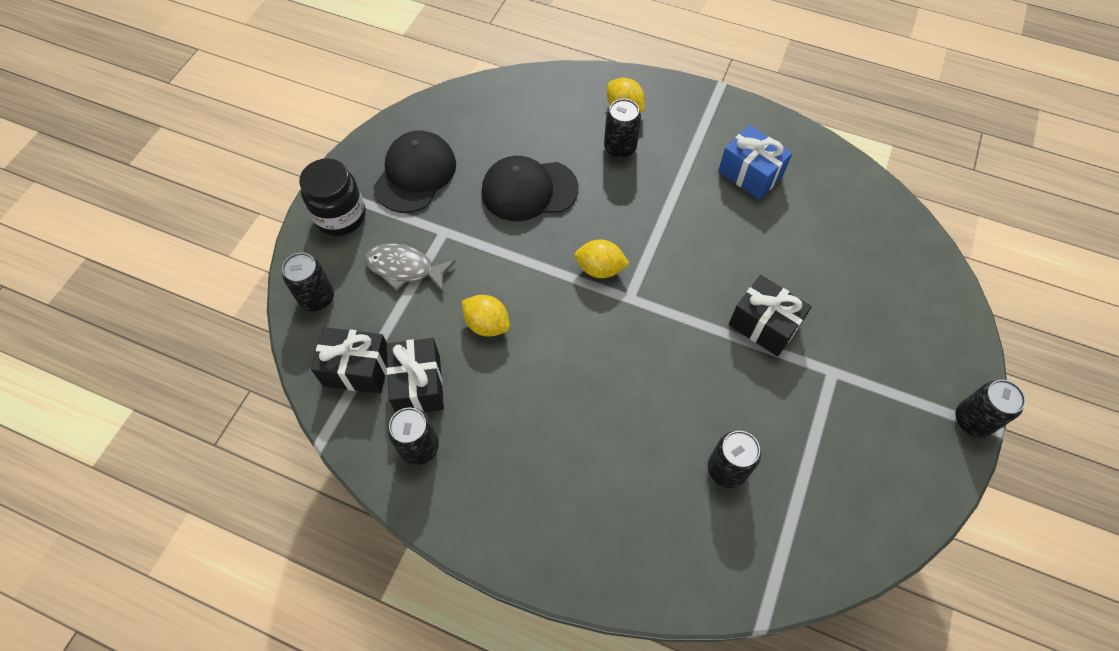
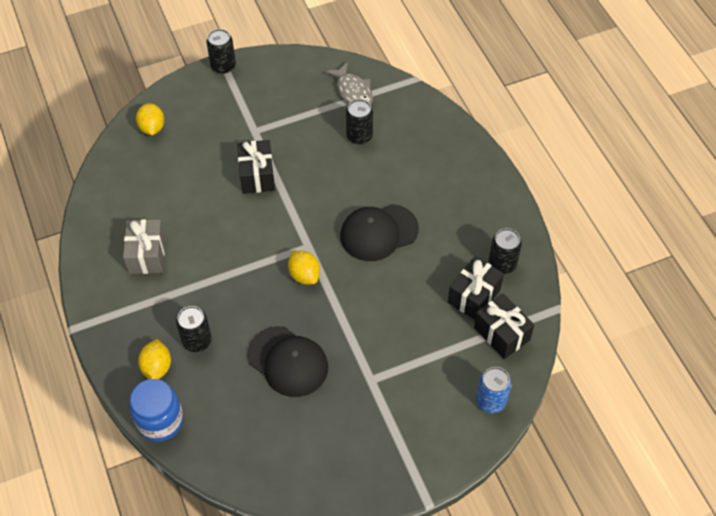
camera: 135 degrees left, 5 degrees down
black can [282,253,334,311] -> blue can [476,367,512,413]
black jar [299,159,366,236] -> none
grey fish [365,243,456,292] -> grey fish moved to [325,62,373,106]
black cap [373,131,456,213] -> black cap moved to [340,204,419,261]
yellow lemon [462,295,510,337] -> yellow lemon moved to [136,103,164,135]
blue gift [718,125,792,200] -> grey gift [123,219,165,274]
none -> blue jar [130,379,183,442]

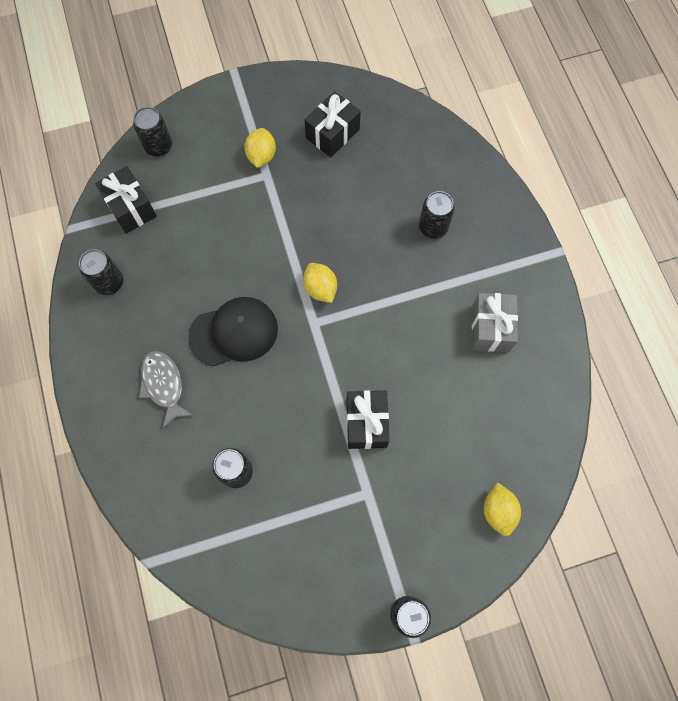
camera: 175 degrees left, 15 degrees up
blue jar [130,379,183,442] -> none
yellow lemon [138,339,171,379] -> yellow lemon moved to [244,128,276,168]
black cap [247,326,328,397] -> none
grey fish [325,62,373,106] -> grey fish moved to [139,351,194,429]
black gift [448,256,504,319] -> black gift moved to [305,91,361,157]
blue can [476,367,512,413] -> black can [133,107,172,156]

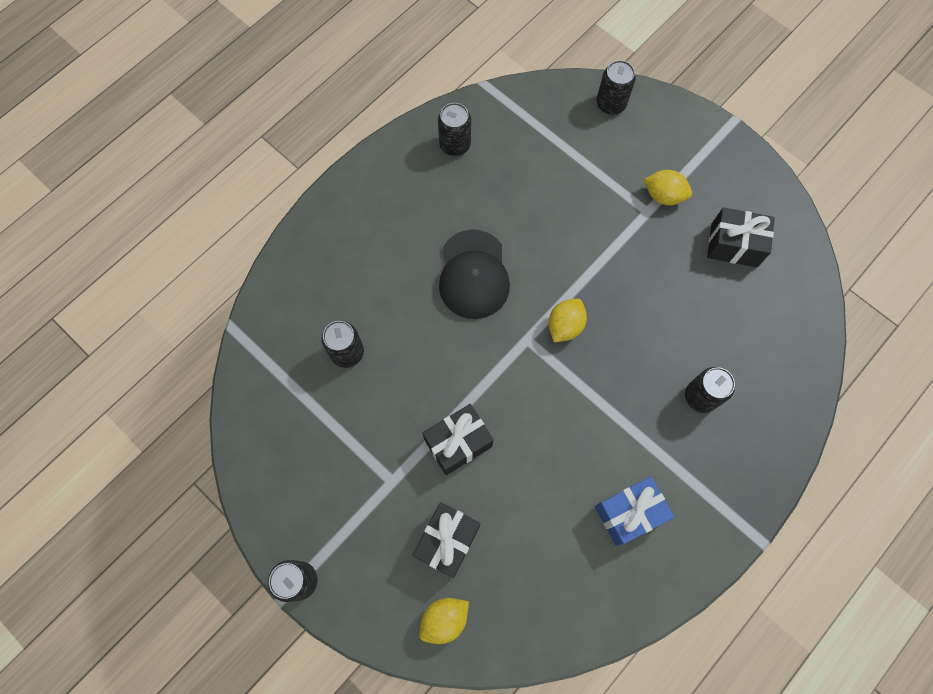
camera: 60 degrees right, 0 degrees up
black gift [95,166,157,233] -> black gift moved to [413,502,480,578]
grey fish [139,351,194,429] -> none
black cap [188,297,278,366] -> black cap turned 45 degrees clockwise [439,229,510,319]
yellow lemon [244,128,276,168] -> yellow lemon turned 45 degrees clockwise [644,170,692,205]
grey gift [472,293,518,352] -> blue gift [595,477,674,546]

